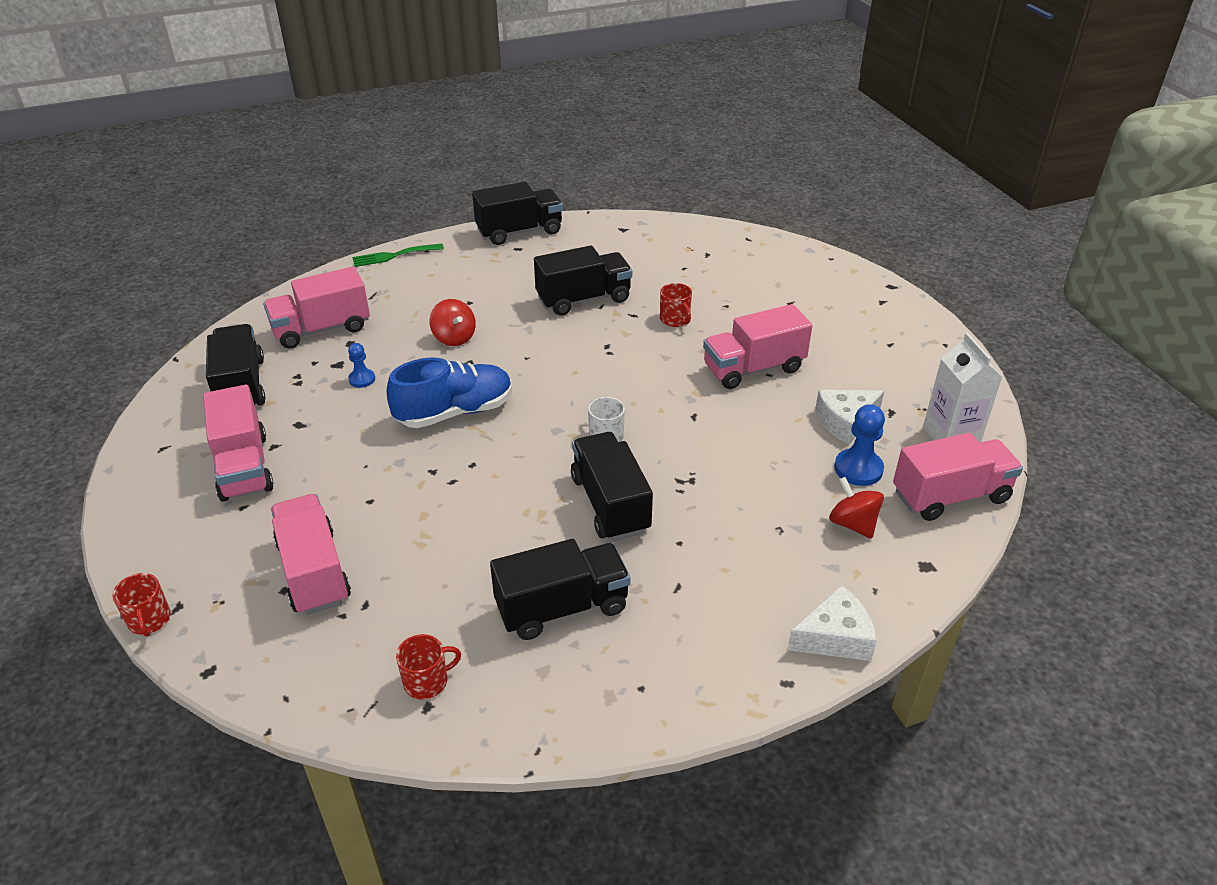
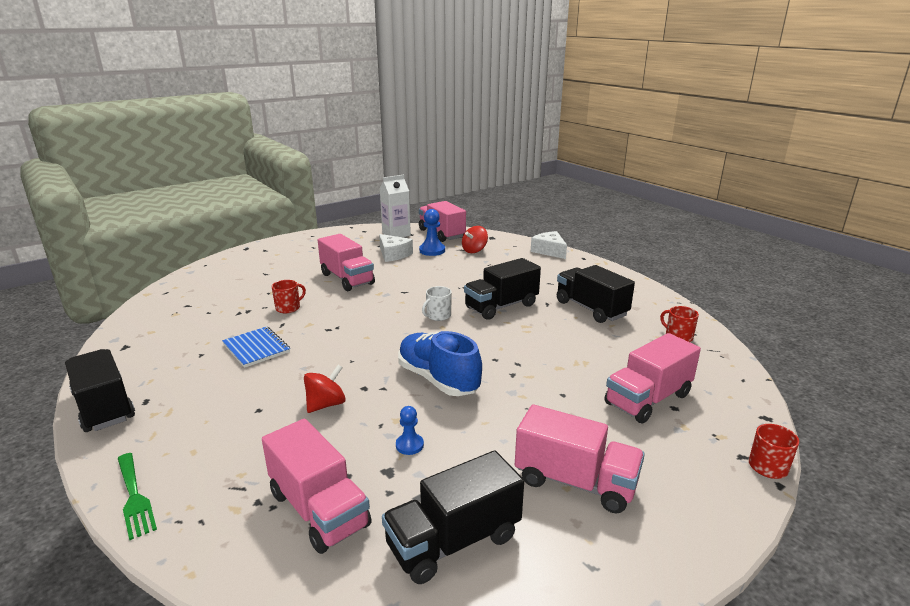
camera: 105 degrees left, 15 degrees down
pink truck [203,385,274,502] -> pink truck turned 60 degrees clockwise [515,404,645,514]
black truck [534,245,632,316] -> blue notebook [222,326,290,368]

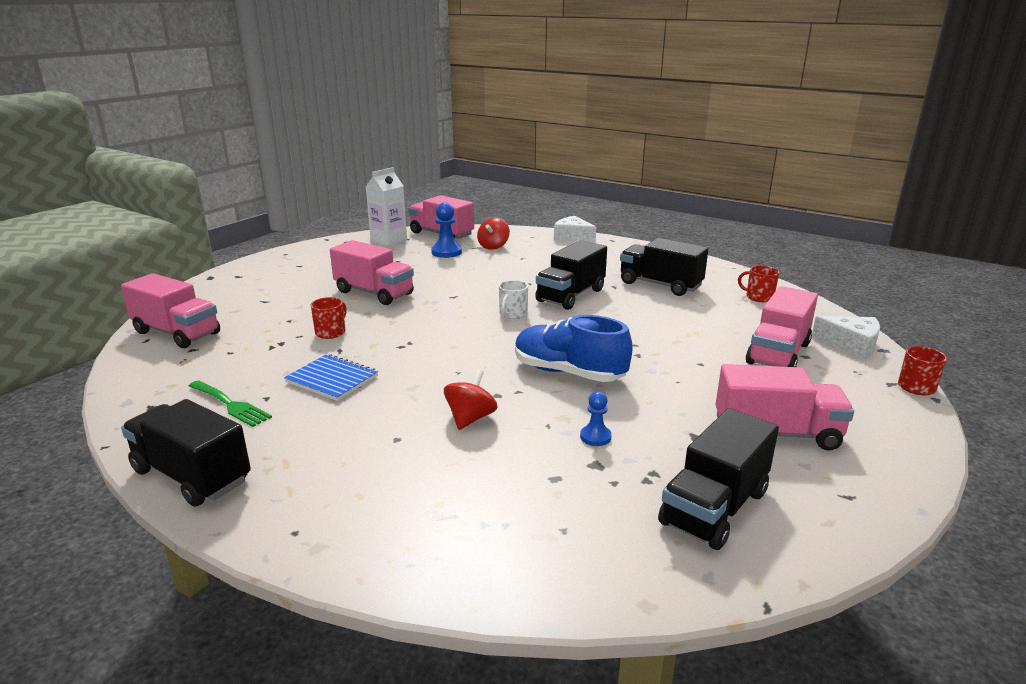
camera: 20 degrees left, 0 degrees up
green fork [118,453,157,540] -> green fork moved to [189,380,272,427]
pink truck [262,419,372,554] -> pink truck moved to [121,273,220,348]
white cheese [379,234,413,262] -> white cheese moved to [812,316,880,360]

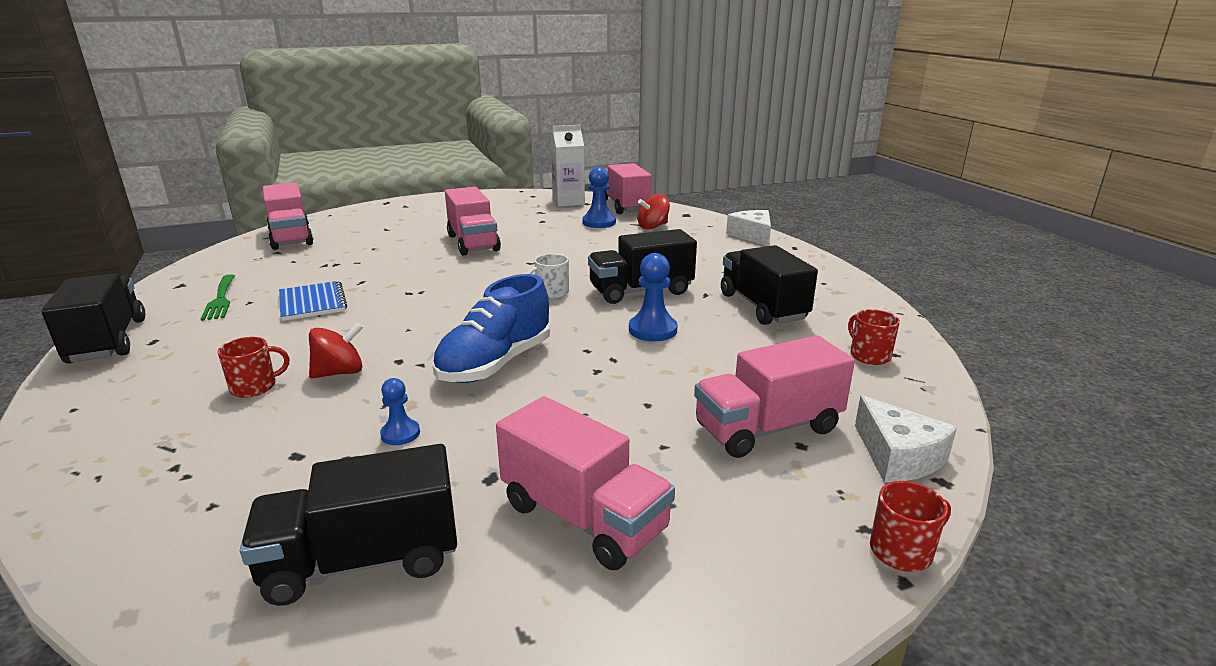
camera: 35 degrees right, 0 degrees up
red mug [311,297,347,339] -> red mug moved to [217,337,289,398]
blue shoe [515,315,633,382] -> blue shoe turned 120 degrees counterclockwise [433,274,550,383]
none -> blue pawn [629,253,678,341]

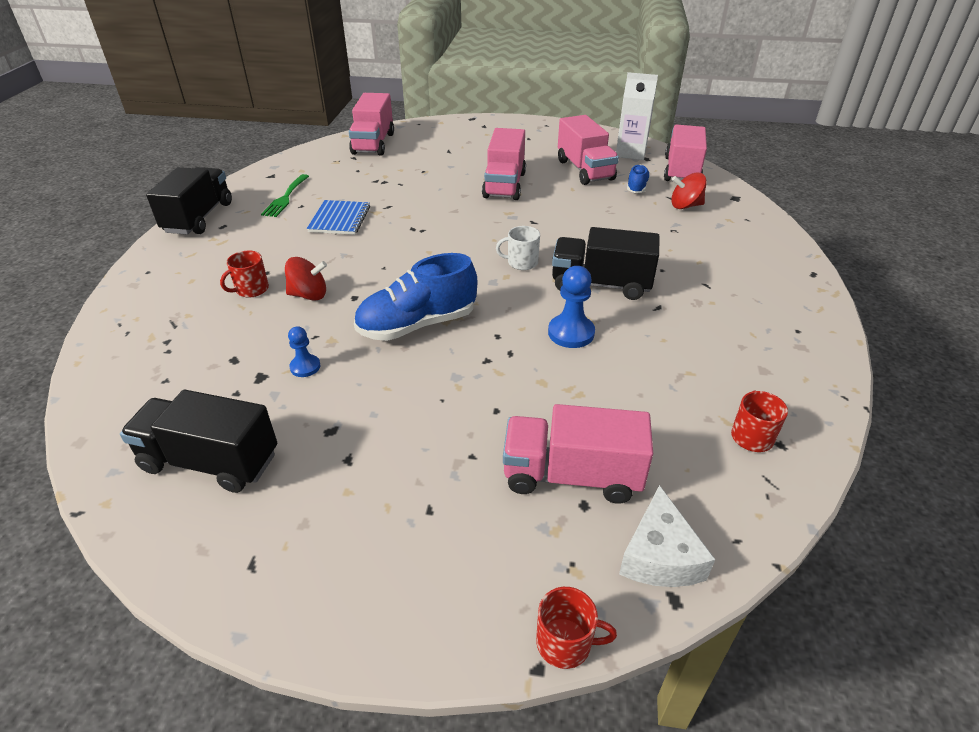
camera: 30 degrees right, 15 degrees up
red mug [217,337,289,398] -> red mug turned 135 degrees clockwise [220,251,269,297]
pink truck [496,396,675,570] -> pink truck moved to [558,115,619,185]
blue pawn [582,167,616,228] -> blue shoe [627,164,650,193]
black truck [721,245,818,325] -> none
white cheese [726,210,771,246] -> none

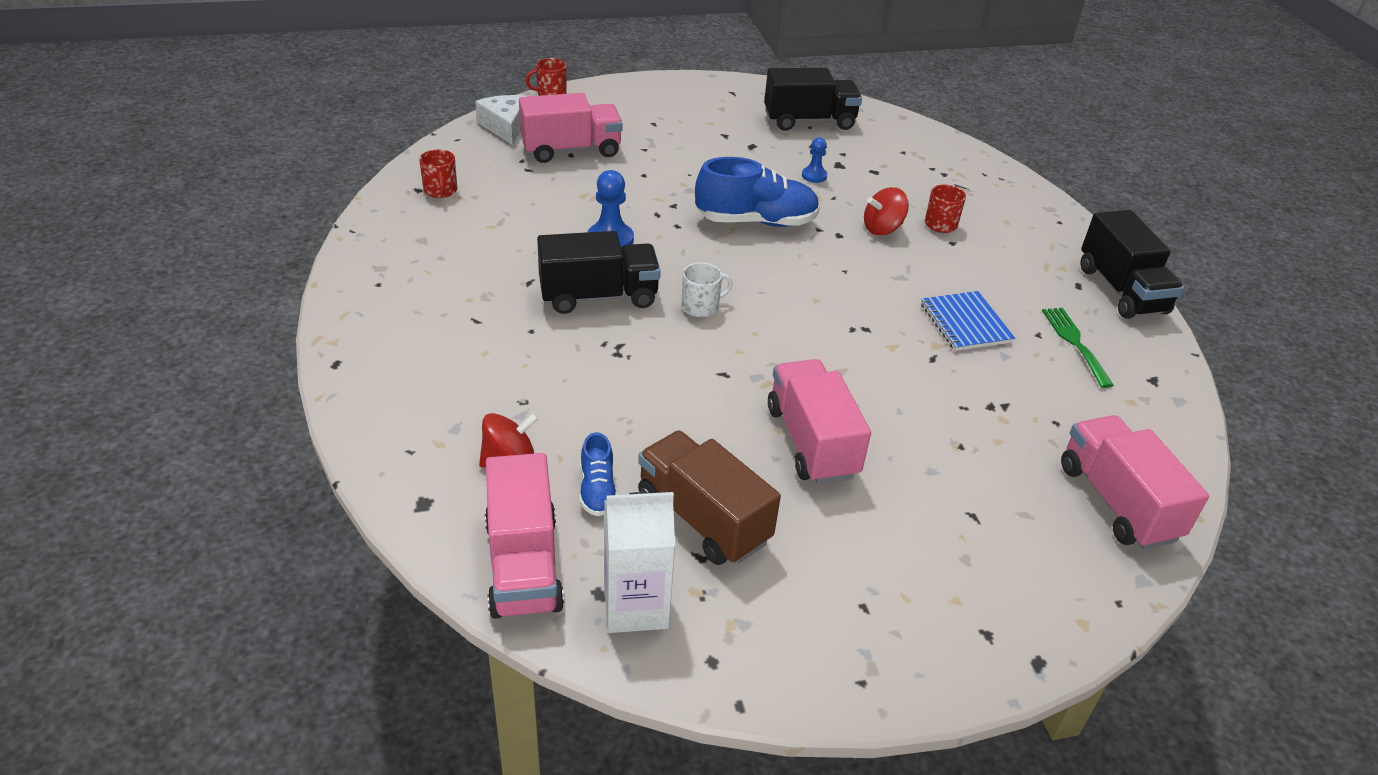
camera: 155 degrees right, 0 degrees up
blue shoe [354,253,477,341] -> blue shoe turned 45 degrees clockwise [695,157,820,227]
pink truck [558,115,619,185] -> brown truck [638,431,781,565]

